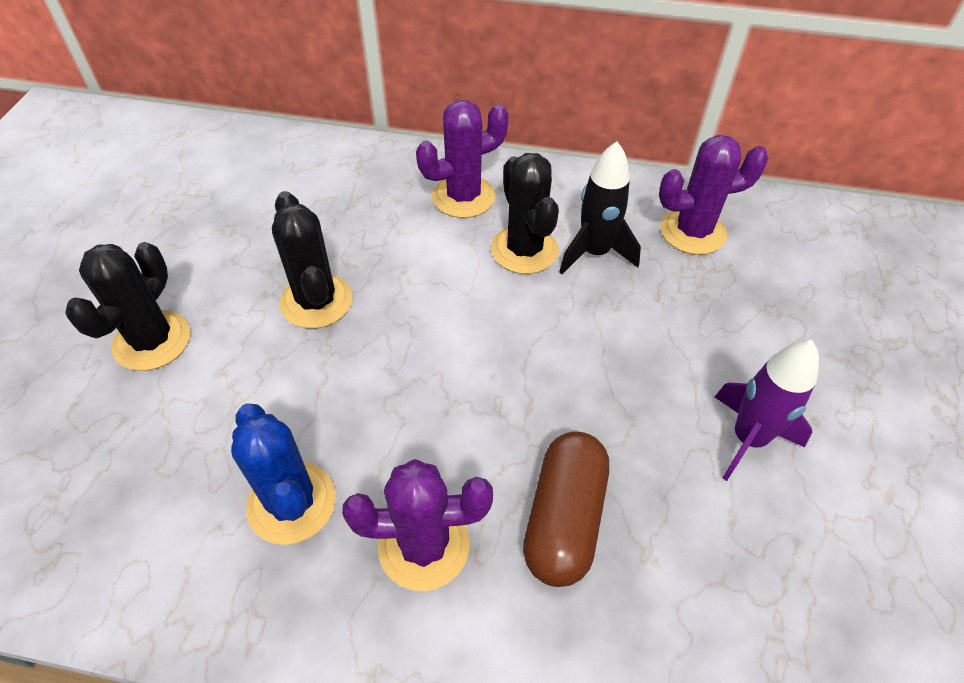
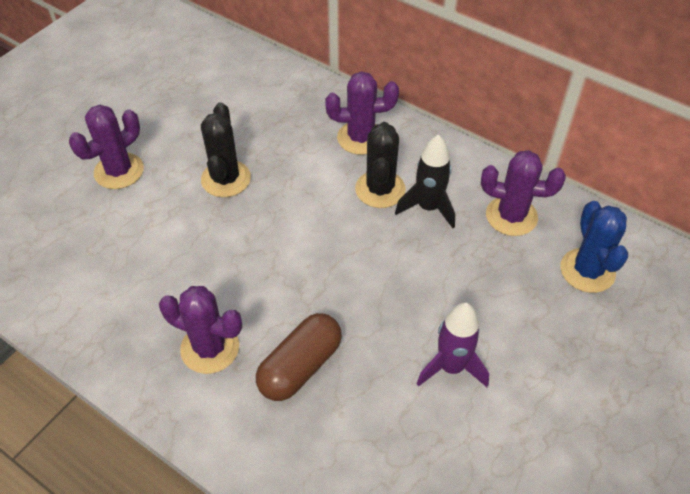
camera: 25 degrees right, 0 degrees up
black cactus [65,242,190,371] -> purple cactus [69,105,144,189]
blue cactus [231,403,336,545] -> blue cactus moved to [560,201,628,293]

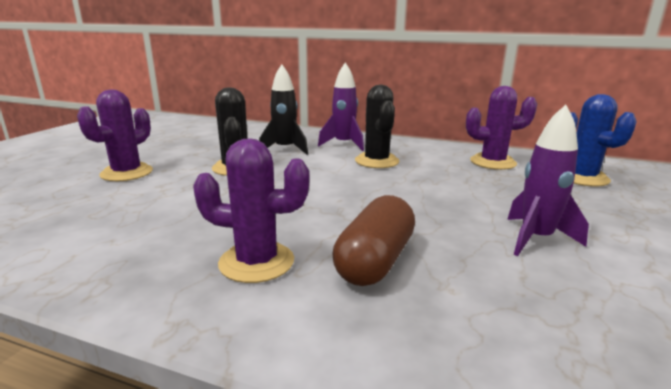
camera: 15 degrees left, 30 degrees down
purple cactus [325,71,399,155] -> purple rocket [318,63,364,151]
black rocket [395,134,455,228] -> black rocket moved to [259,64,308,155]

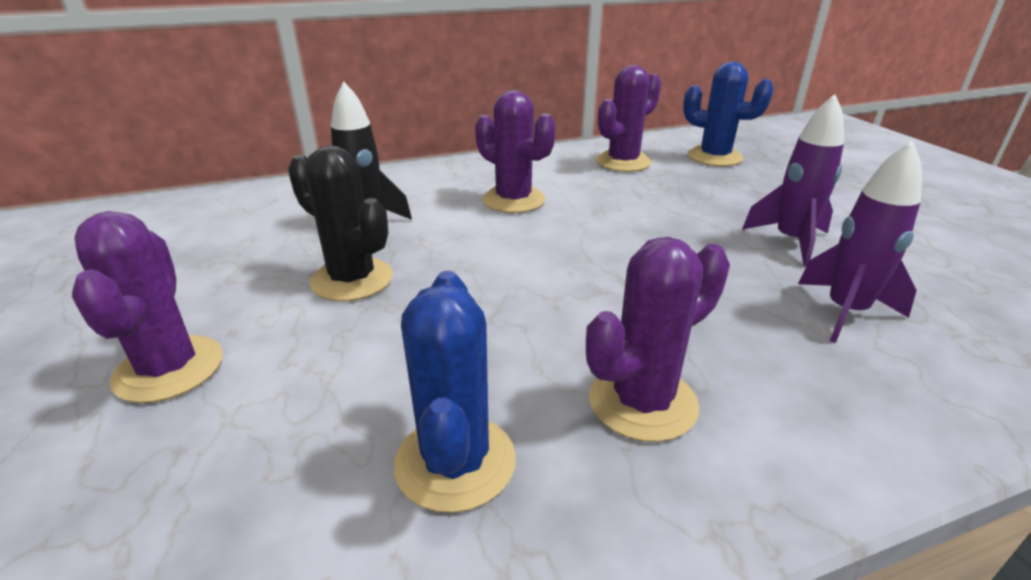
camera: 40 degrees left, 10 degrees up
purple rocket [318,63,364,151] -> purple rocket moved to [798,140,922,343]
brown capsule [333,195,415,286] -> none
black cactus [355,85,400,168] -> purple cactus [475,90,555,213]
none -> blue cactus [394,271,516,513]

